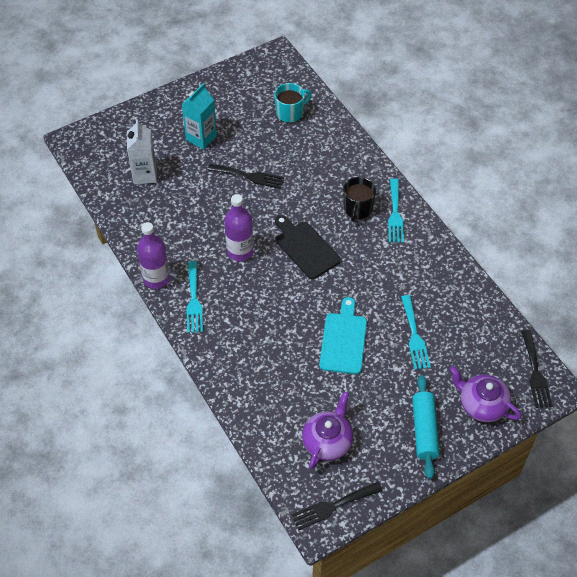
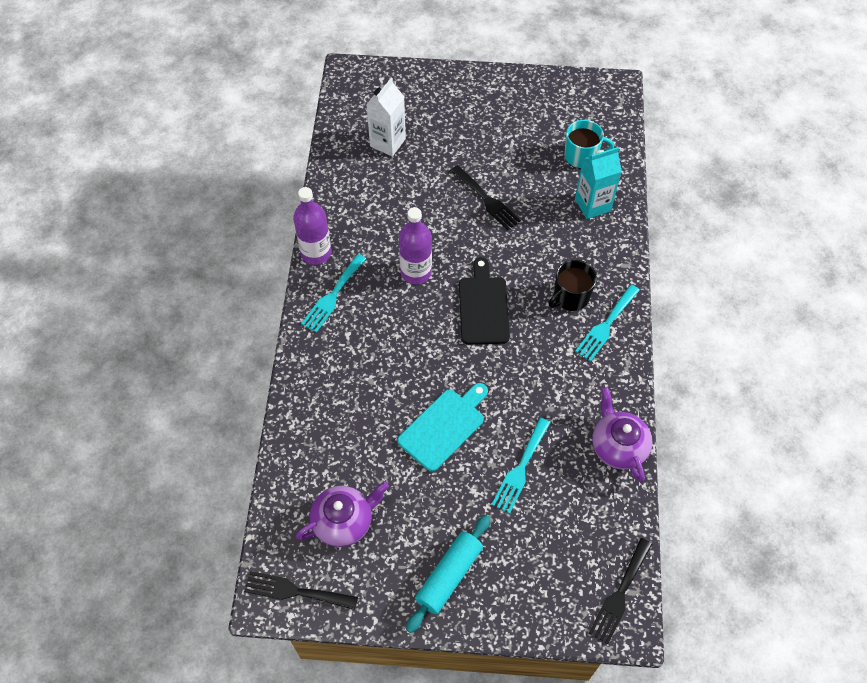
camera: 35 degrees right, 5 degrees up
turquoise carton [182,84,217,150] -> turquoise carton moved to [575,147,622,219]
purple teapot [449,366,521,422] -> purple teapot moved to [592,387,653,482]

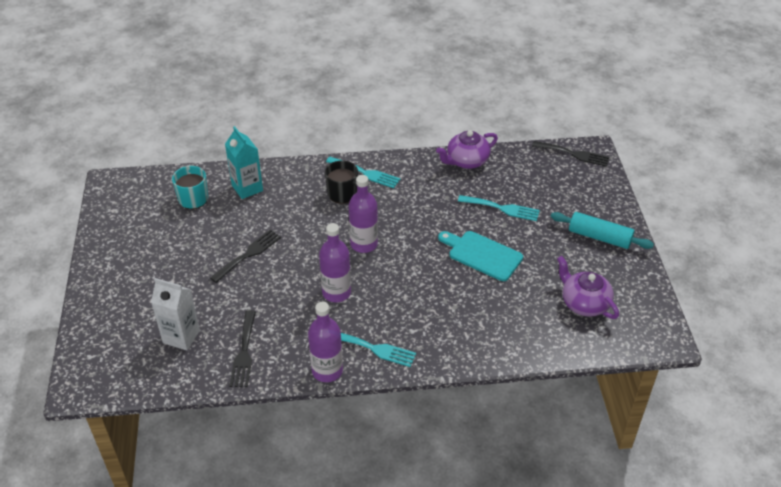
camera: 100 degrees left, 15 degrees down
black fork [244,571,358,610] -> black fork moved to [229,310,256,387]
black cutting board [459,257,510,345] -> purple bottle [349,175,378,253]

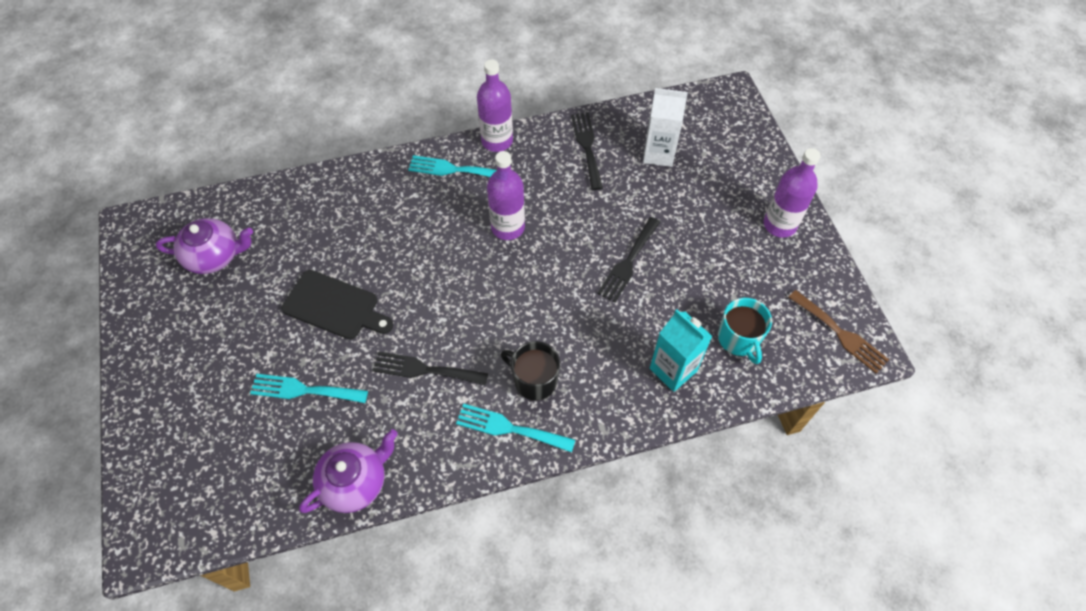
camera: 170 degrees right, 15 degrees up
purple bottle [349,175,378,253] -> purple bottle moved to [764,148,821,238]
turquoise cutting board [438,231,523,281] -> black cutting board [281,270,393,339]
black fork [532,141,609,167] -> black fork moved to [372,351,488,385]
turquoise rolling pin [551,212,654,249] -> none
purple teapot [557,256,619,319] -> purple teapot turned 45 degrees counterclockwise [156,218,253,274]
none -> brown fork [788,290,889,374]

